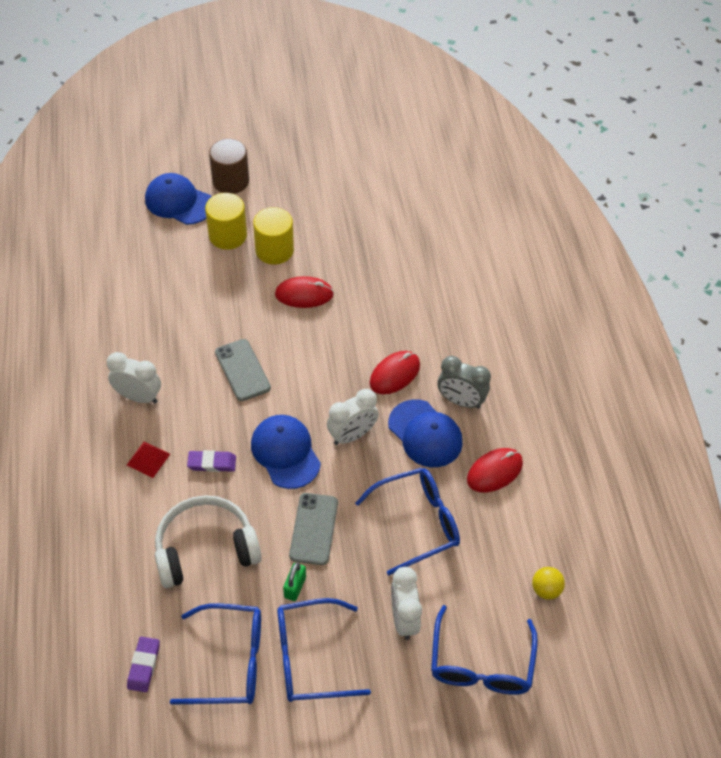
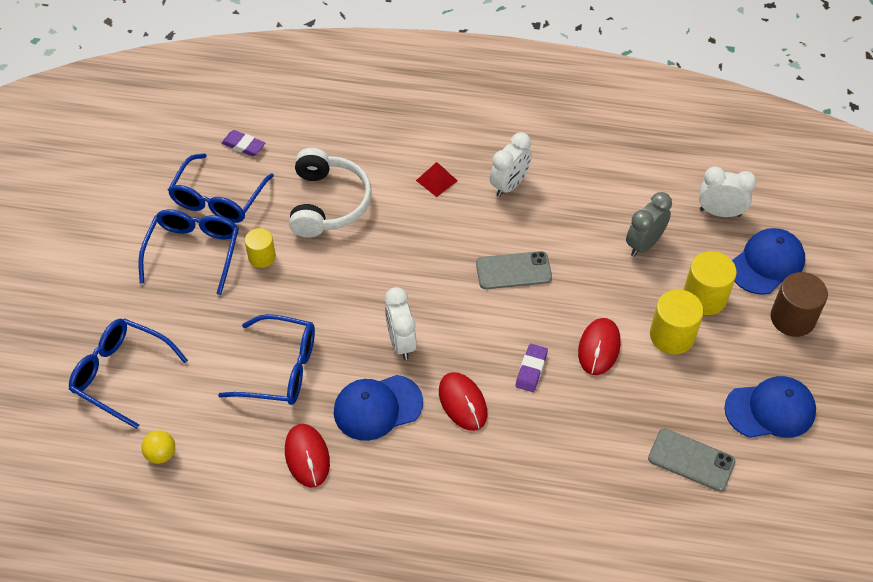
camera: 110 degrees right, 0 degrees up
purple eraser [187,450,236,472] -> purple eraser moved to [516,344,548,392]
blue cap [251,415,321,489] -> blue cap moved to [724,376,816,438]
green padlock [283,562,306,601] -> yellow cylinder [245,228,276,268]
grey phone [289,493,338,565] -> grey phone moved to [648,429,735,491]
blue glasses [355,468,460,575] -> blue glasses turned 75 degrees counterclockwise [218,314,315,405]
white clock [391,567,422,640] -> white clock moved to [699,166,757,217]
grey clock [438,356,491,409] -> grey clock moved to [626,192,672,257]

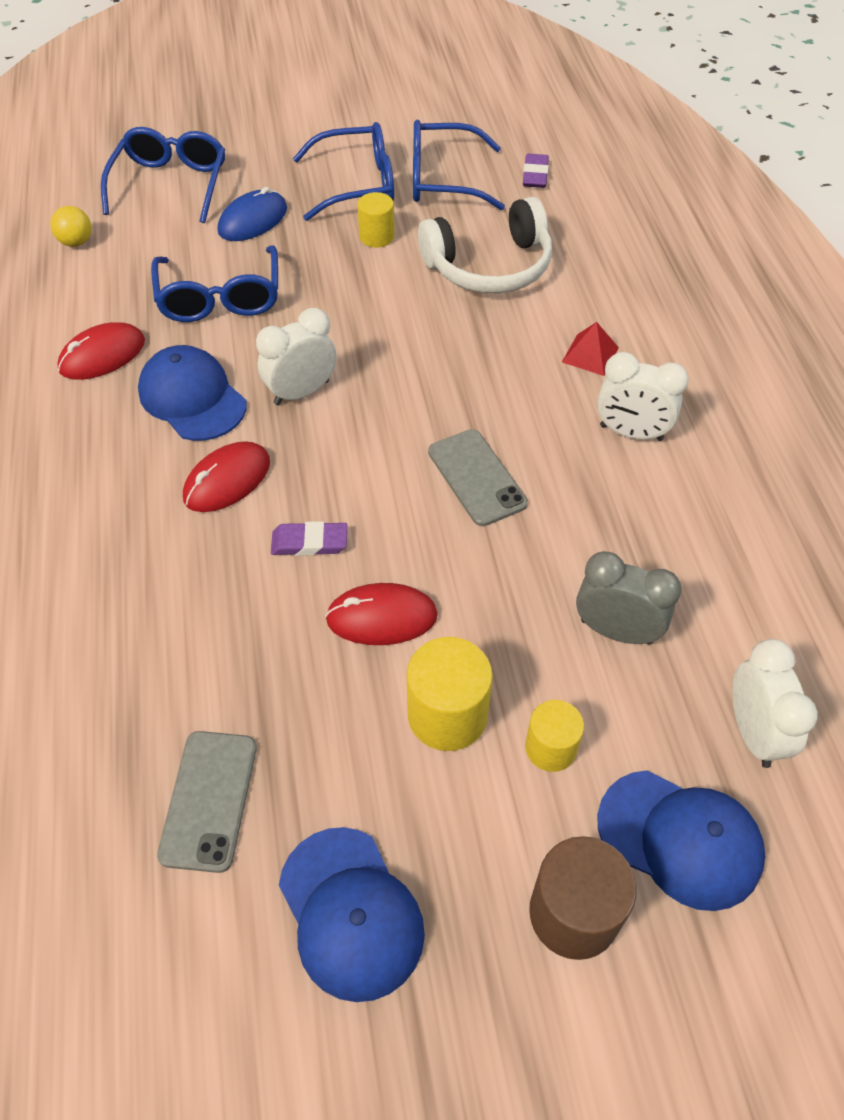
camera: 70 degrees right, 0 degrees up
yellow cylinder [684,251,737,315] -> yellow cylinder [525,700,584,772], size x0.63
none -> blue mouse [218,187,287,241]

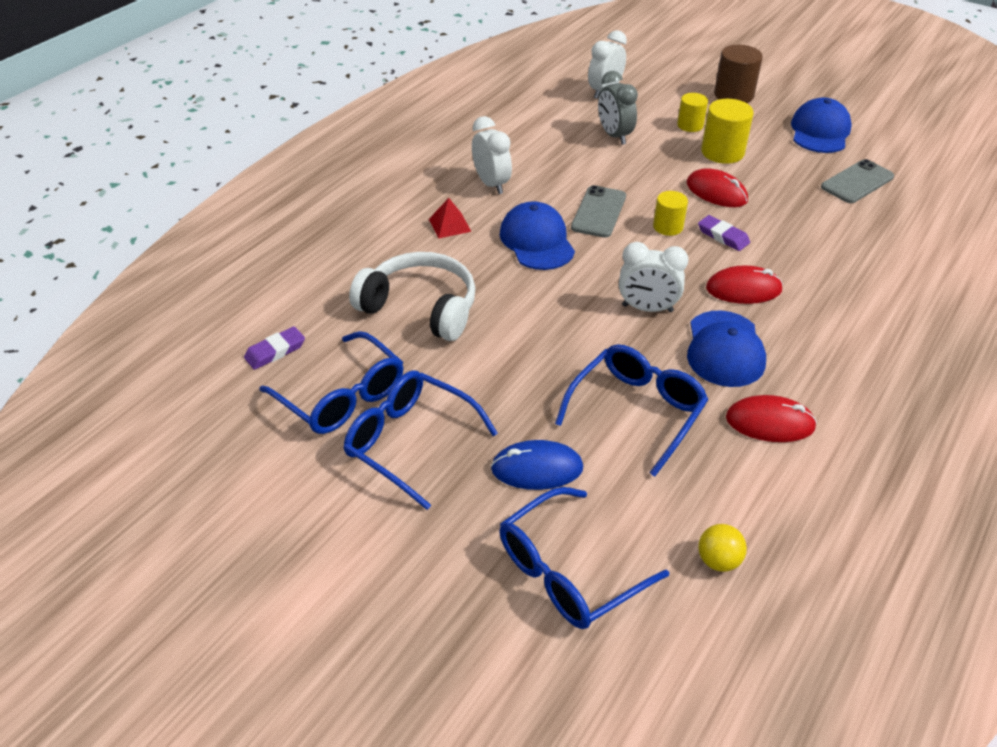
camera: 135 degrees left, 10 degrees down
yellow cylinder [357,192,395,248] -> yellow cylinder moved to [653,191,688,236]
blue cap [597,770,765,911] -> blue cap moved to [500,201,575,270]

